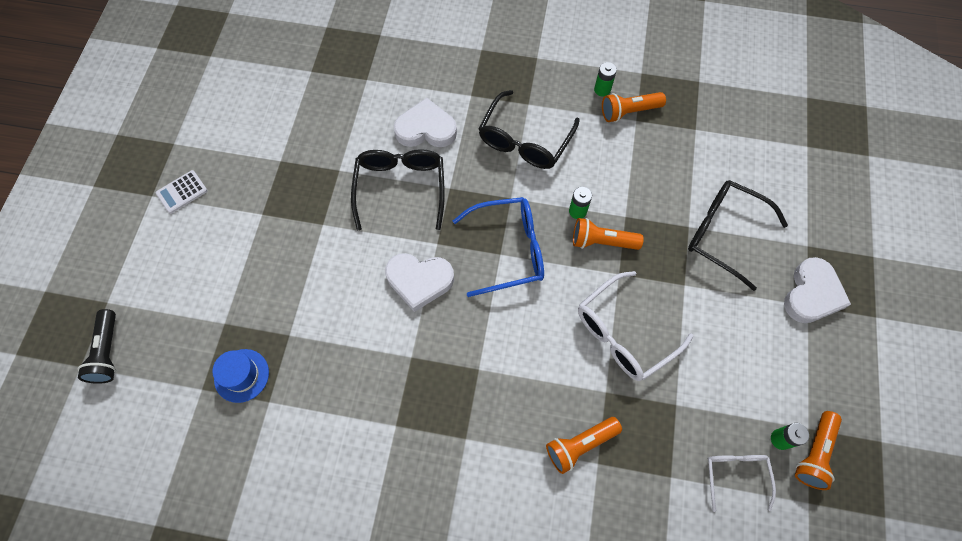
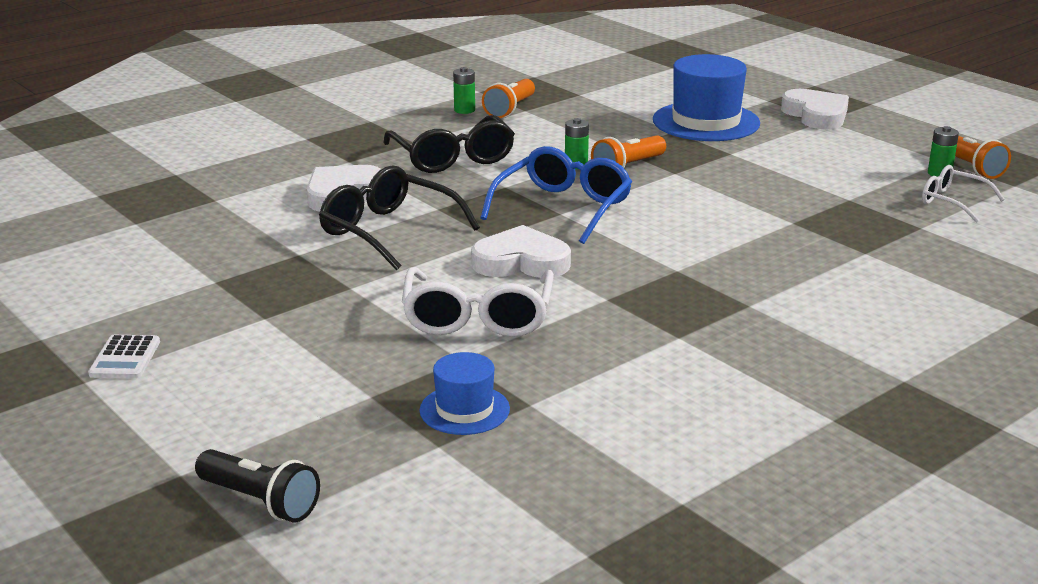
camera: 50 degrees left, 40 degrees down
white heart [385,253,454,312] -> white heart turned 135 degrees counterclockwise [471,225,571,278]
orange flashlight [546,417,622,474] -> none
white glasses [578,271,694,381] -> white glasses moved to [402,267,554,337]
black glasses [688,180,788,291] -> blue hat [653,54,760,141]

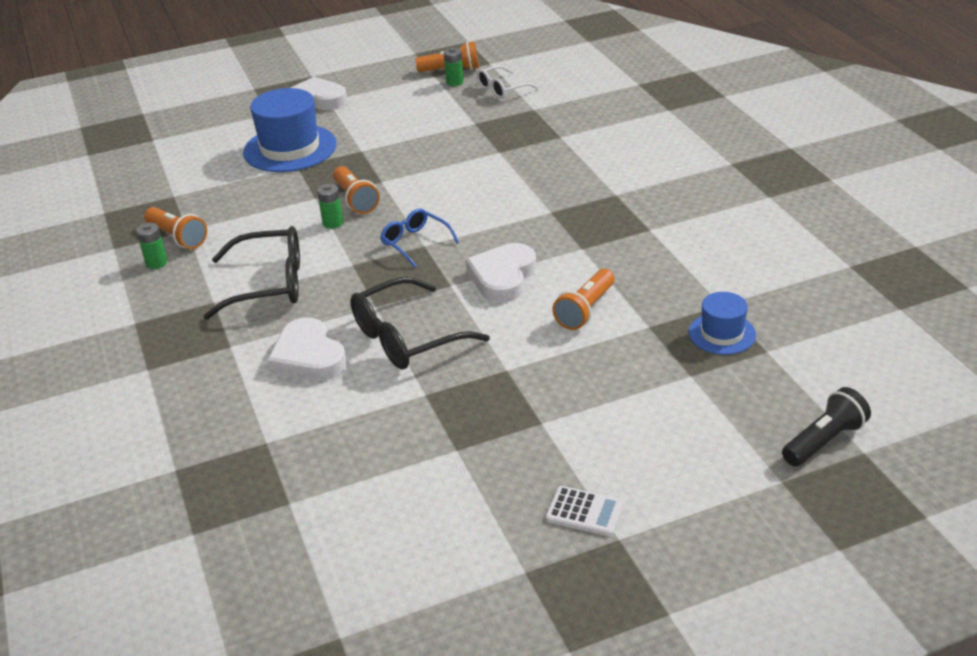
camera: 70 degrees left, 10 degrees up
white glasses [402,267,554,337] -> orange flashlight [552,269,615,330]
blue glasses [480,146,632,244] -> blue glasses [380,209,459,267], size x0.59

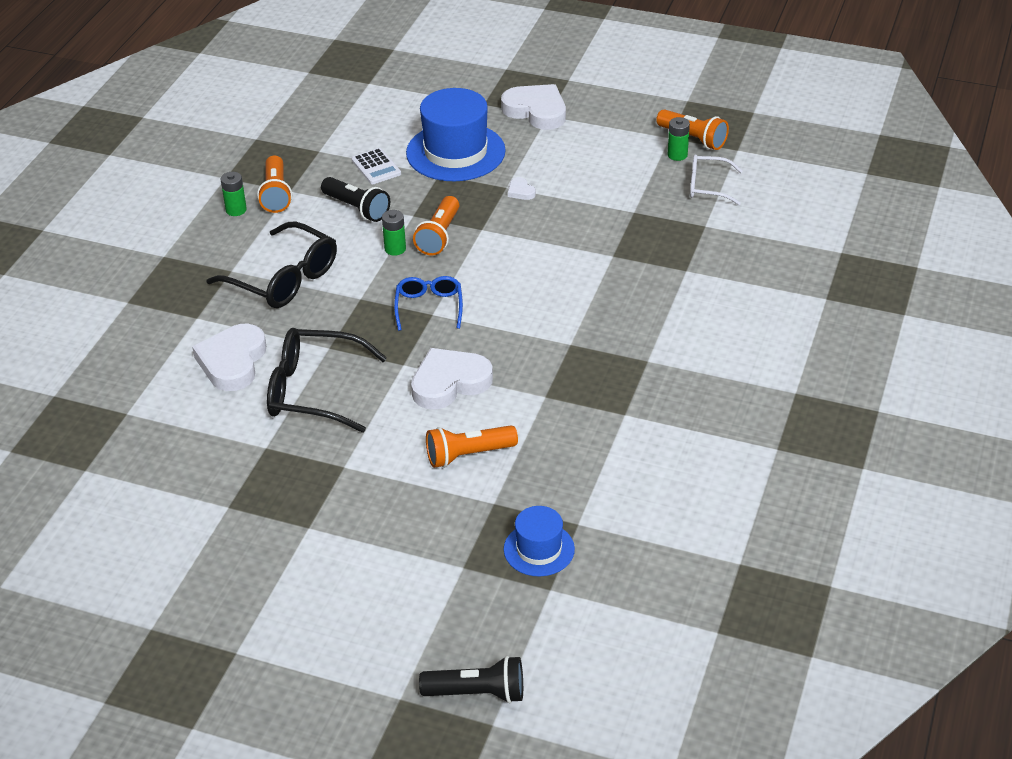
camera: 40 degrees right, 5 degrees up
white calculator [546,486,624,536] -> white calculator moved to [352,148,401,184]
none -> black flashlight [321,177,390,222]
none -> white heart [508,177,536,200]

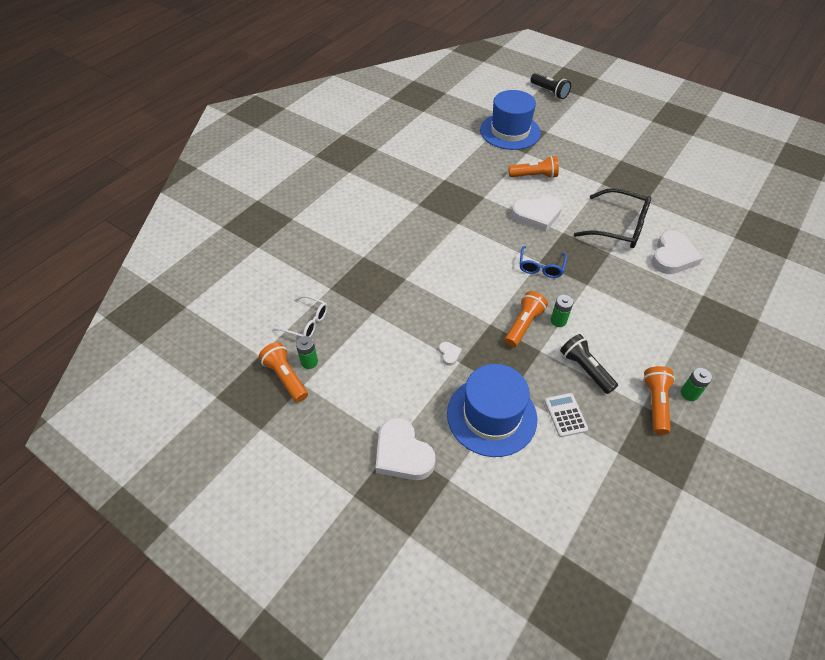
camera: 165 degrees left, 10 degrees up
black glasses [206,221,337,308] -> none
black flashlight [419,656,523,703] -> black flashlight turned 150 degrees counterclockwise [530,73,571,99]
blue hat [504,506,575,576] -> blue hat [480,90,541,150], size x1.81

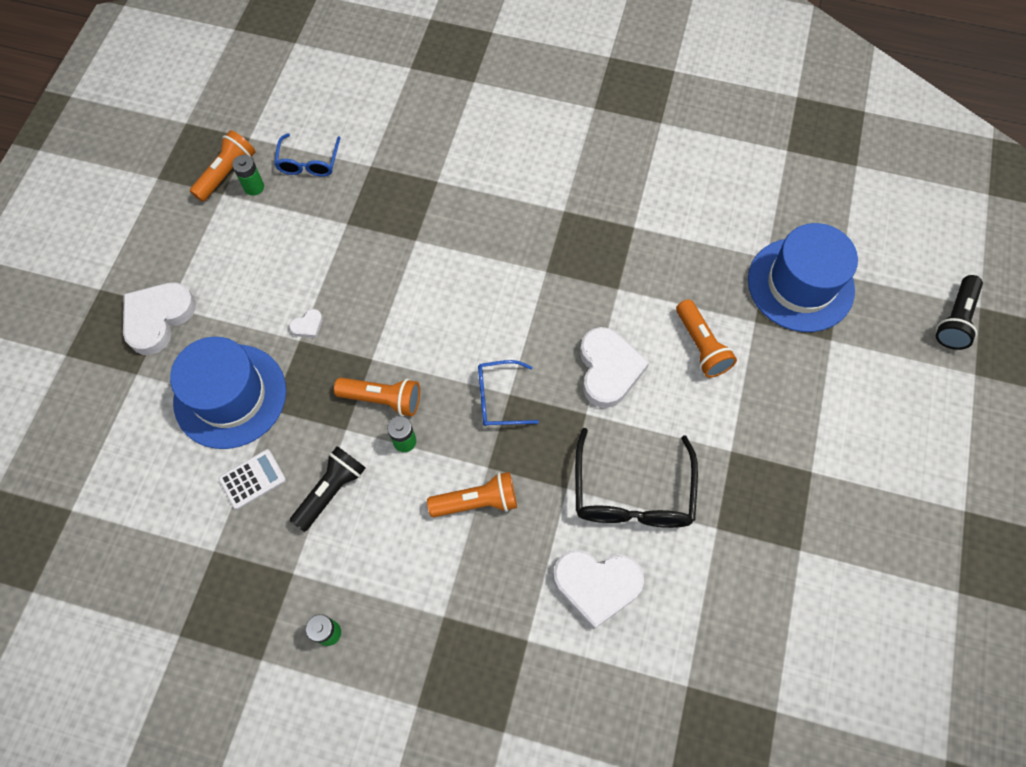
camera: 70 degrees right, 15 degrees up
white glasses [272,295,328,337] -> blue glasses [274,133,340,177]
white heart [511,195,562,232] -> white heart turned 150 degrees counterclockwise [580,327,649,408]
orange flashlight [643,366,675,435] -> orange flashlight moved to [427,472,517,517]

